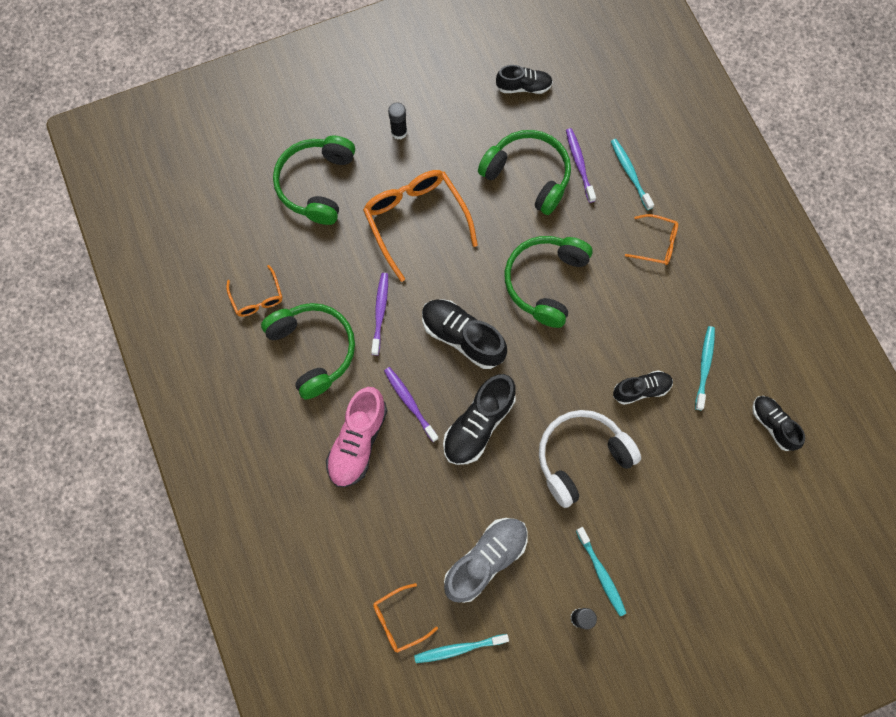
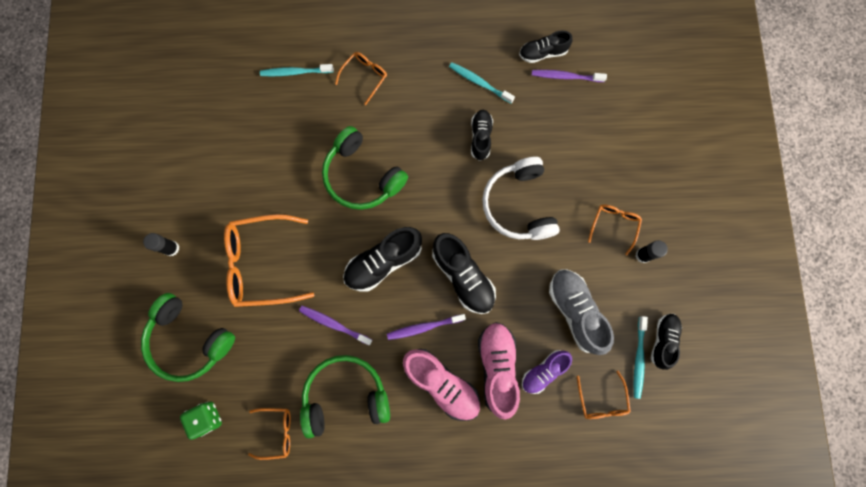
camera: 70 degrees left, 5 degrees up
green headphones [478,130,571,215] -> none
black shoe [496,65,553,94] -> black shoe moved to [651,314,682,370]
purple toothbrush [566,128,596,203] -> purple toothbrush moved to [532,70,607,82]
turquoise toothbrush [576,527,626,616] -> orange glasses [588,204,642,255]
none -> green dice [180,402,222,440]
none -> pink shoe [478,322,520,420]
none -> purple shoe [522,350,572,394]

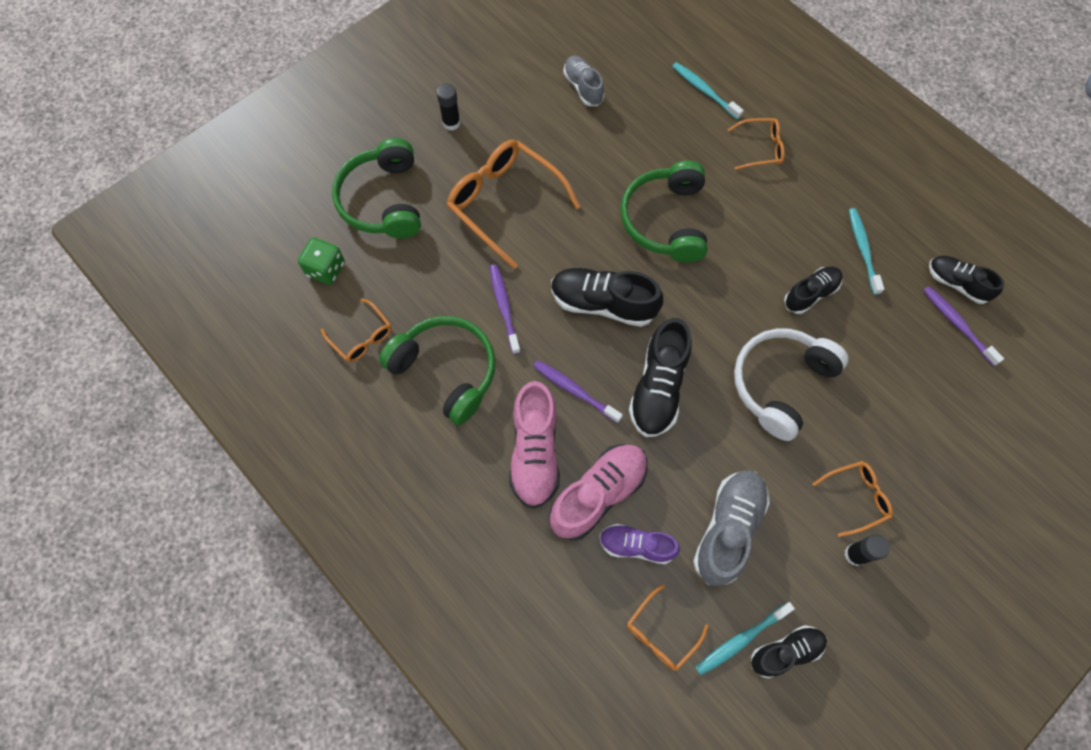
camera: 50 degrees right, 10 degrees down
none -> grey shoe [563,56,604,106]

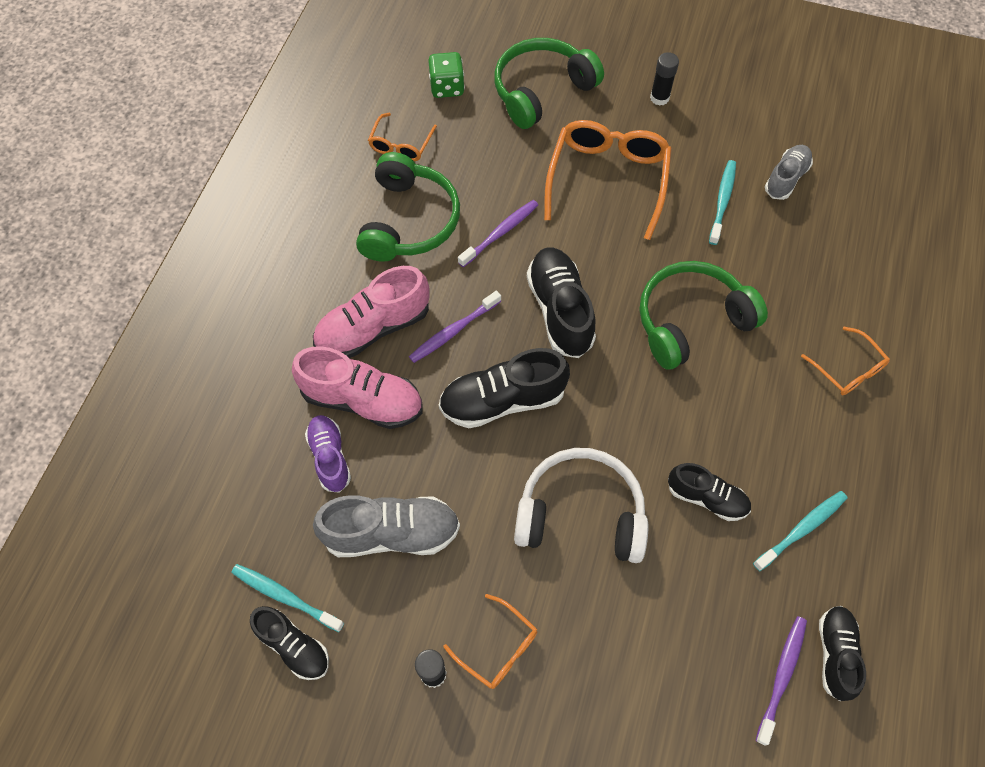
camera: 60 degrees right, 5 degrees down
purple toothbrush [533,360,623,423] -> purple toothbrush turned 135 degrees counterclockwise [409,291,501,363]
orange glasses [627,584,709,671] -> none
turquoise toothbrush [672,62,744,120] -> turquoise toothbrush moved to [709,160,736,245]

